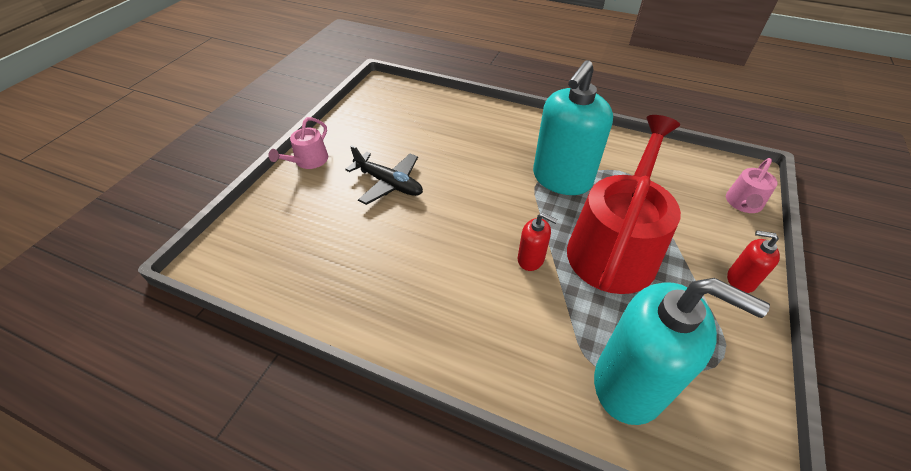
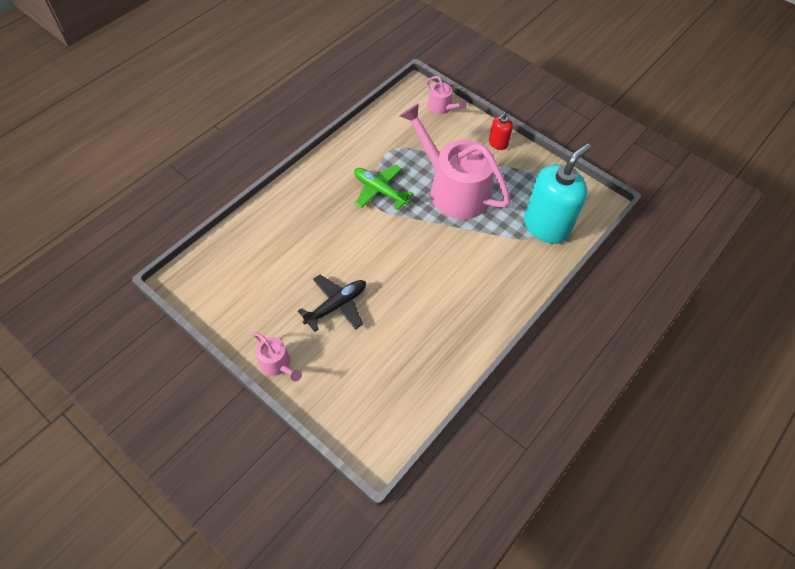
camera: 75 degrees left, 10 degrees up
red soap dispenser [518,213,558,271] -> none
turquoise soap dispenser [533,60,613,195] -> green plane [354,165,414,210]
red watering can [567,115,681,294] -> pink watering can [400,104,511,219]

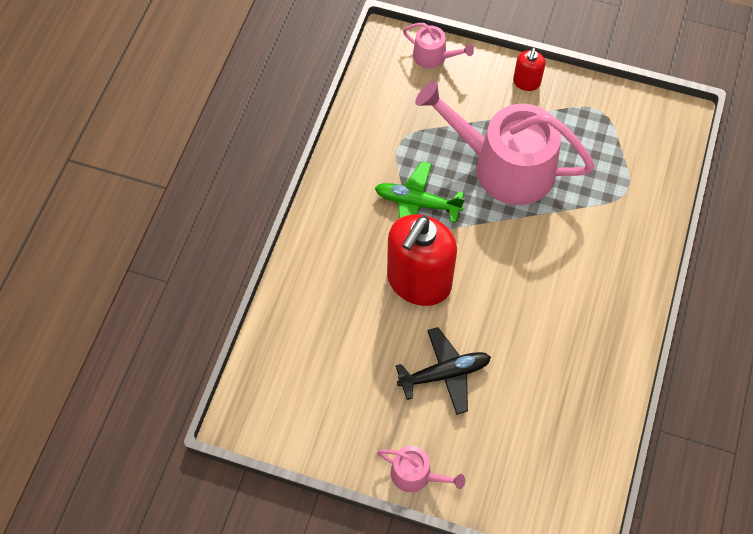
camera: 20 degrees left, 5 degrees up
black plane [298,275,366,332] -> black plane turned 45 degrees clockwise [396,327,491,415]
turquoise soap dispenser [524,143,591,244] -> none
none -> red soap dispenser [387,214,457,306]

